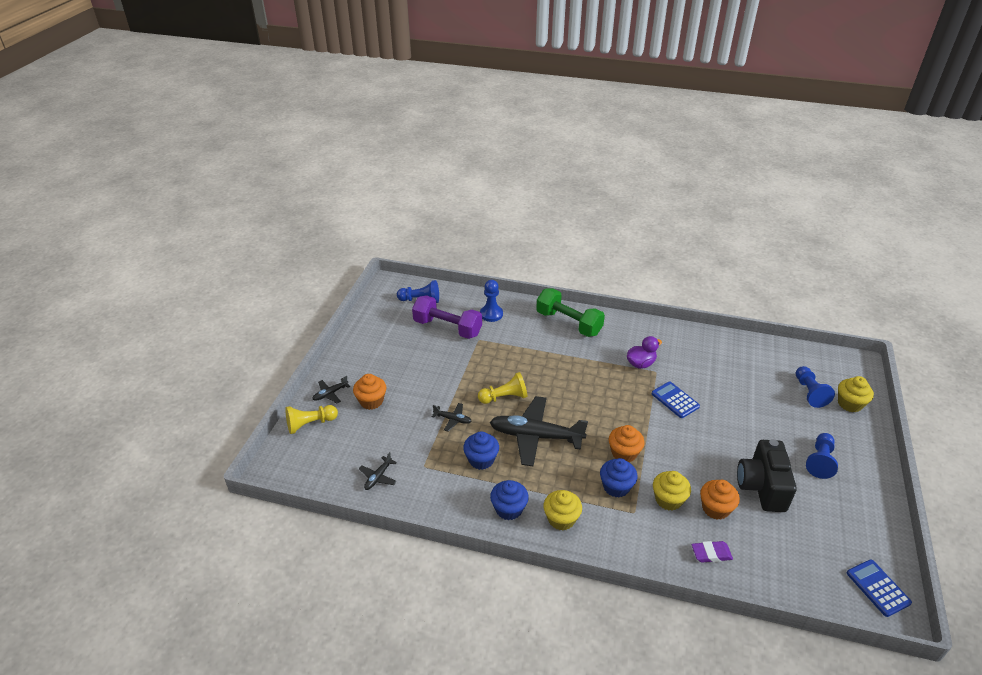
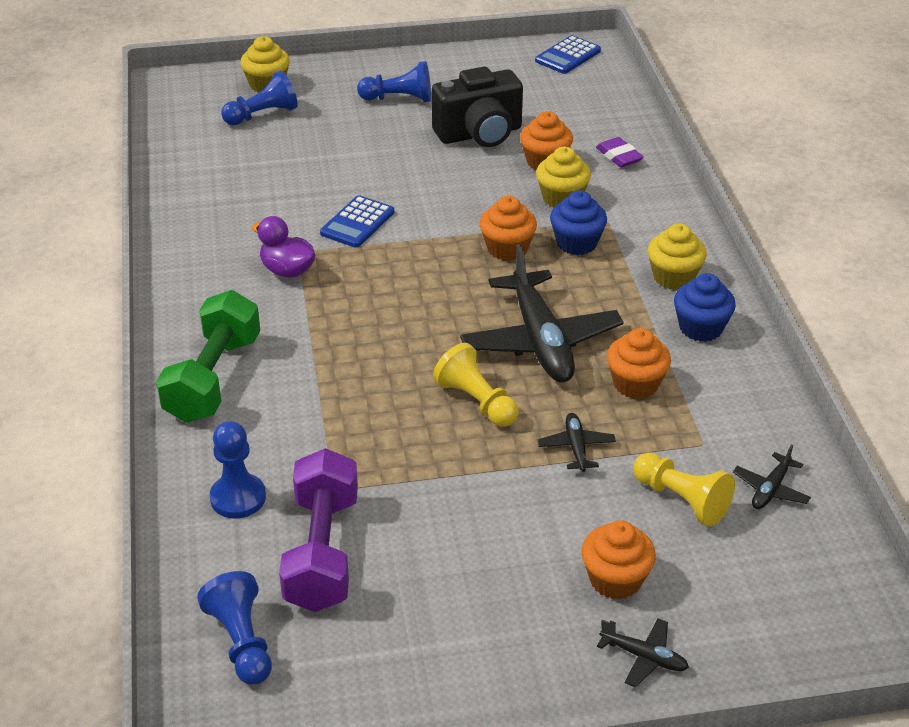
camera: 115 degrees left, 0 degrees up
yellow pawn [285,405,338,434] -> yellow pawn moved to [633,453,735,526]
black plane [359,452,397,490] -> black plane turned 120 degrees clockwise [733,444,811,509]
blue cupcake [463,431,499,470] -> orange cupcake [607,328,671,399]

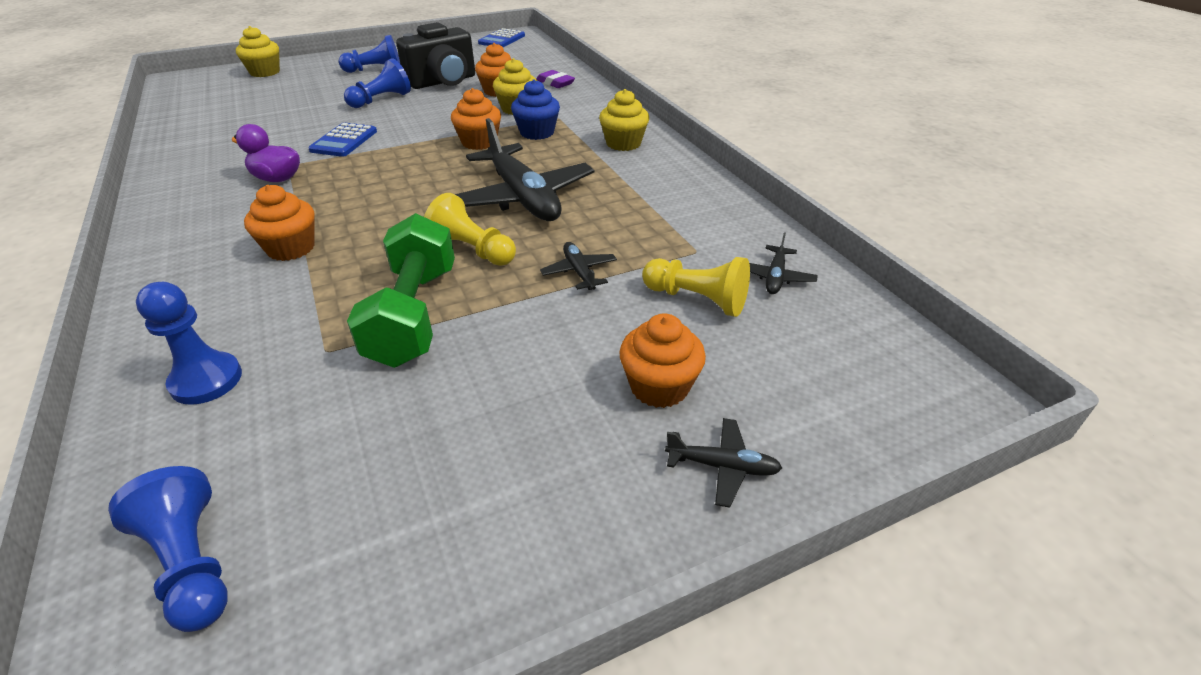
camera: 15 degrees left, 0 degrees up
green dumbbell [156,290,260,423] -> green dumbbell moved to [347,213,455,368]
blue pawn [221,71,298,125] -> blue pawn moved to [344,58,411,108]
purple dumbbell [279,448,358,612] -> none
orange cupcake [607,328,671,399] -> orange cupcake moved to [244,185,315,261]
blue cupcake [674,273,736,342] -> none

